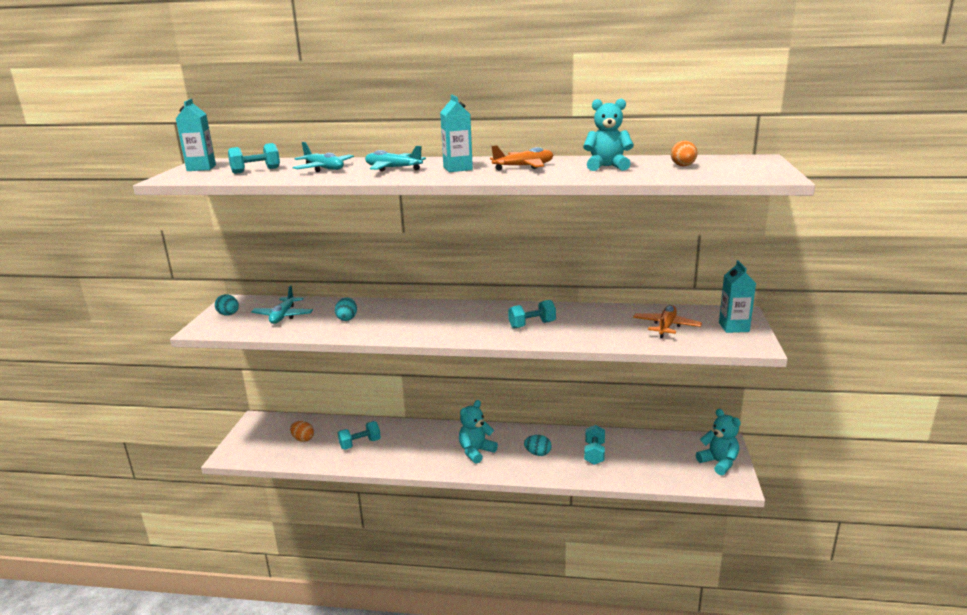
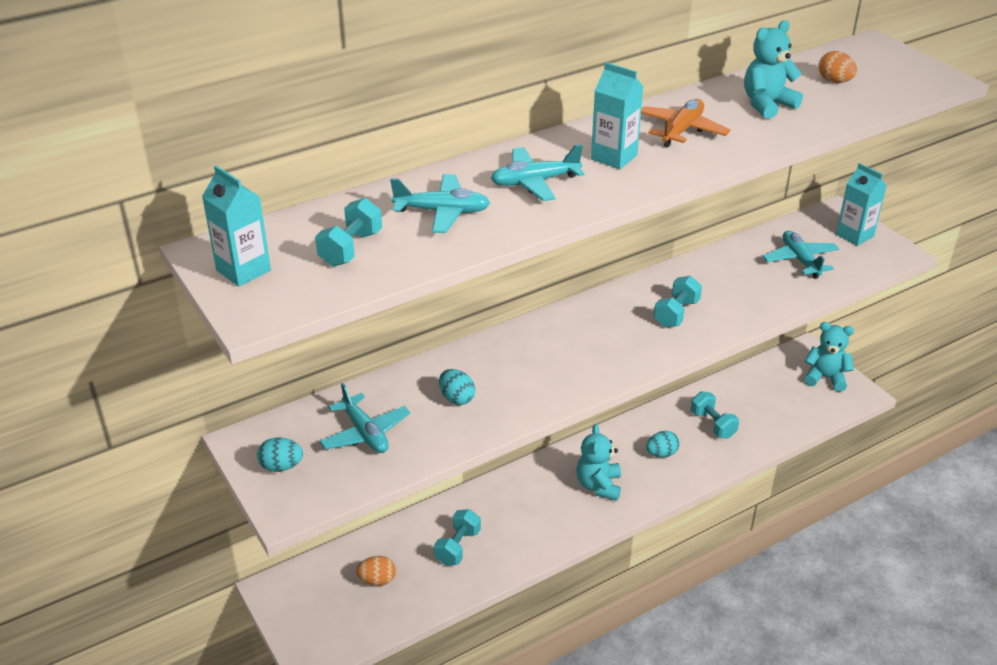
camera: 40 degrees left, 15 degrees up
orange plane [633,305,702,338] -> turquoise plane [763,231,839,279]

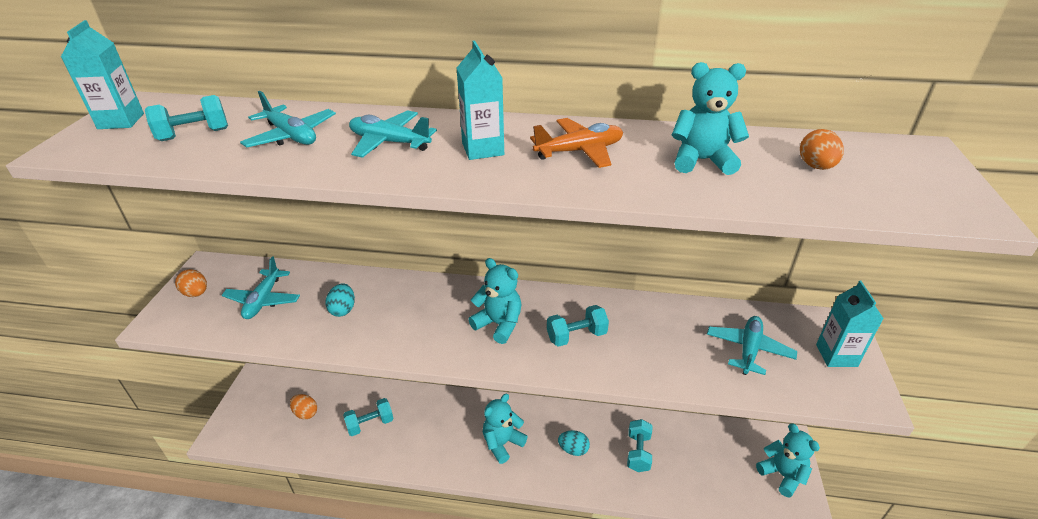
camera: 40 degrees right, 0 degrees up
turquoise egg [257,437,303,472] -> orange egg [175,269,207,297]
none -> turquoise teddy bear [468,258,521,344]

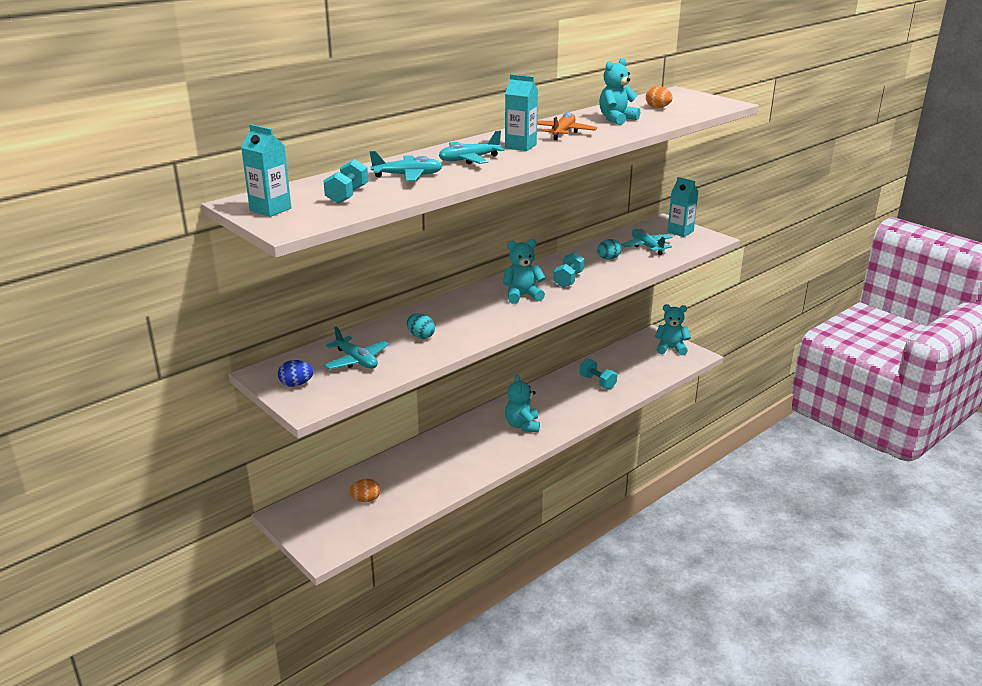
camera: 50 degrees left, 10 degrees down
orange egg [175,269,207,297] -> blue egg [278,360,314,387]
turquoise dumbbell [343,398,394,436] -> none
turquoise egg [558,430,590,456] -> turquoise egg moved to [597,239,621,260]

